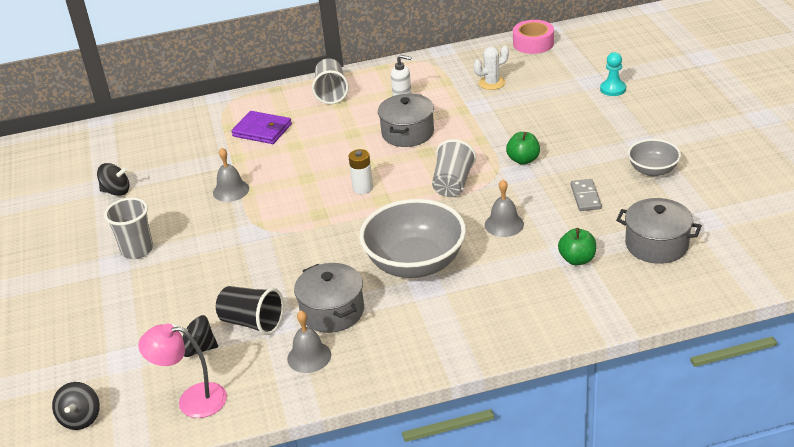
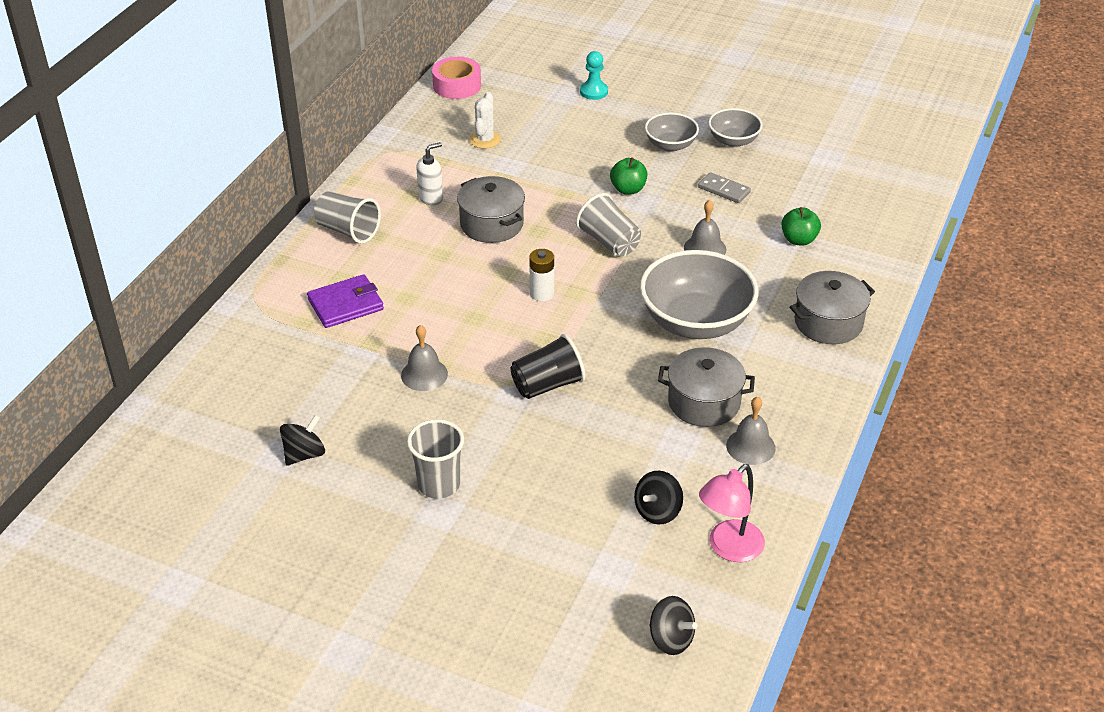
camera: 55 degrees left, 5 degrees up
black cup [216,286,284,335] -> black cup moved to [510,334,585,399]
grey pot [616,198,702,264] -> grey pot moved to [790,271,875,344]
none -> grey bowl [645,112,699,152]

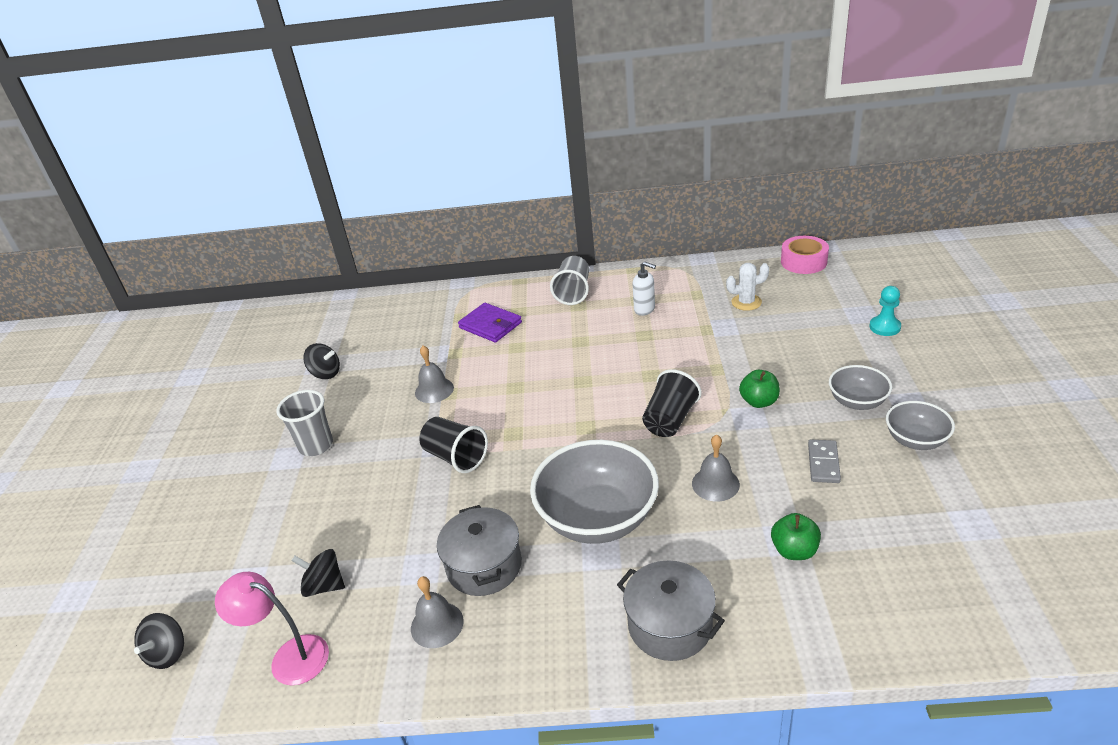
camera: 70 degrees right, 5 degrees down
grey pot [457,176,525,243] -> none
white battery [529,249,554,301] -> none
grey cup [576,193,641,257] -> black cup [642,369,702,437]

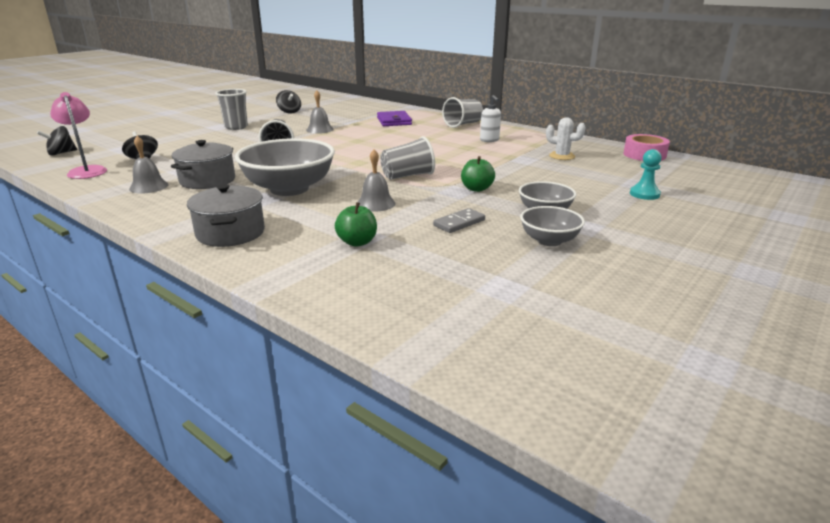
camera: 35 degrees right, 10 degrees down
black cup [642,369,702,437] -> grey cup [380,136,435,180]

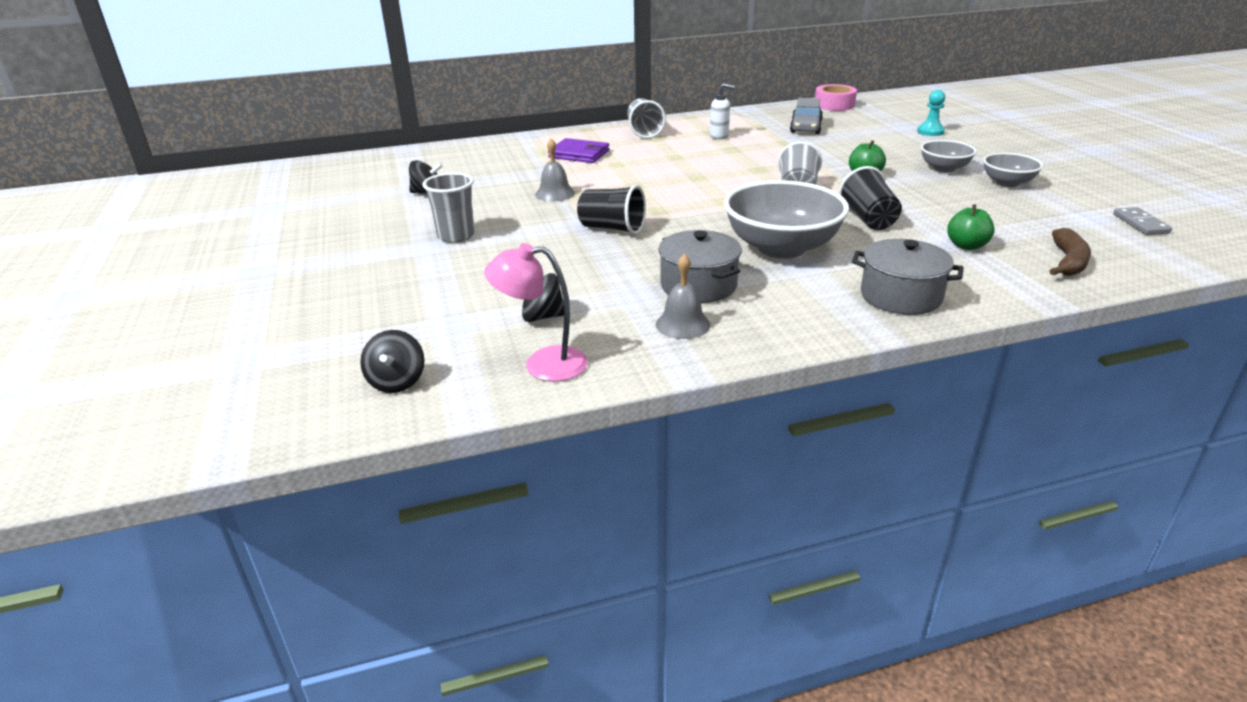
camera: 55 degrees left, 5 degrees up
grey bell [358,149,395,211] -> black cup [839,166,902,230]
grey domino [433,208,485,233] -> grey domino moved to [1113,207,1172,235]
white cactus [546,117,586,160] -> grey car [790,98,823,134]
none -> brown banana [1050,228,1091,276]

